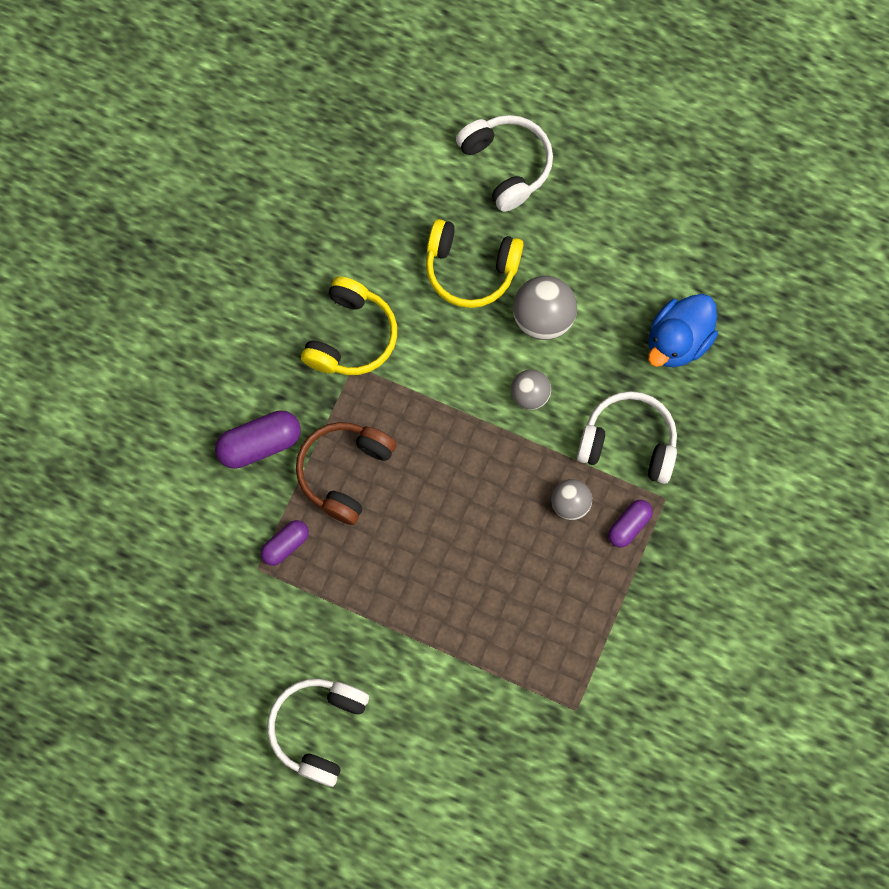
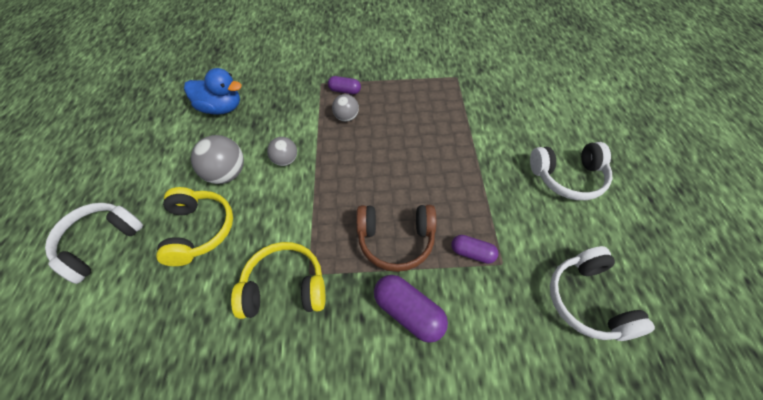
camera: 115 degrees left, 20 degrees down
white headphones [577,391,677,484] -> white headphones moved to [550,246,655,341]

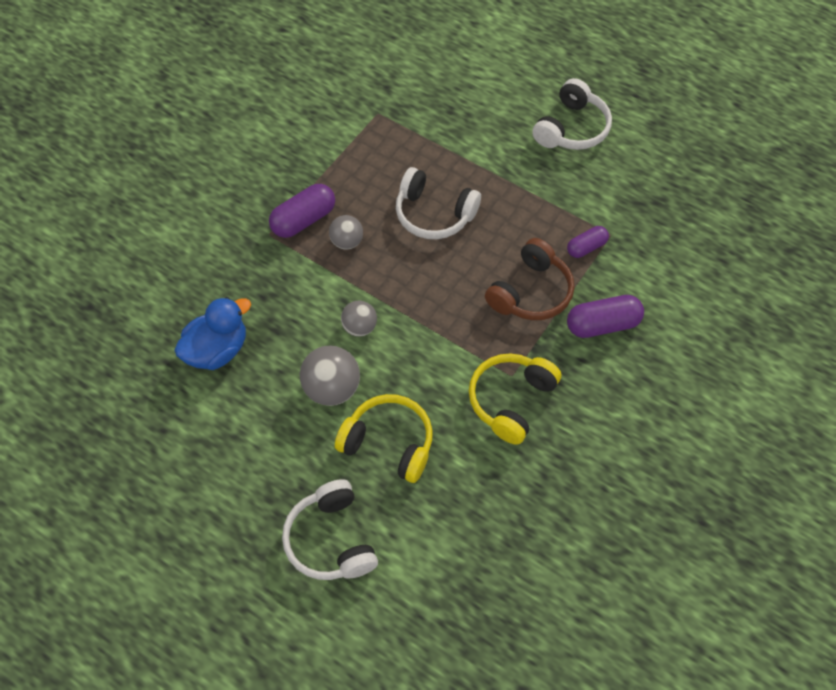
camera: 55 degrees left, 5 degrees up
purple capsule [328,76,361,94] -> purple capsule [269,184,335,238], size x1.61
white headphones [550,246,655,341] -> white headphones moved to [396,167,481,239]

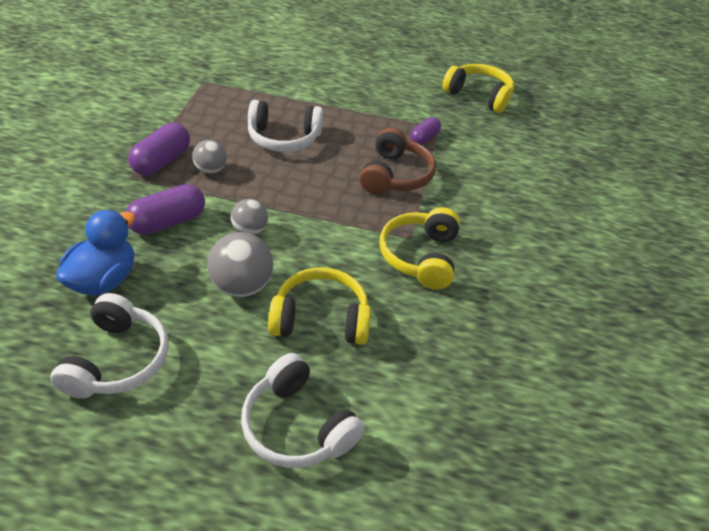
camera: 25 degrees left, 15 degrees down
white headphones [532,78,612,150] -> white headphones moved to [50,293,168,399]
purple capsule [567,295,644,338] -> purple capsule moved to [125,184,205,235]
none -> yellow headphones [442,64,514,113]

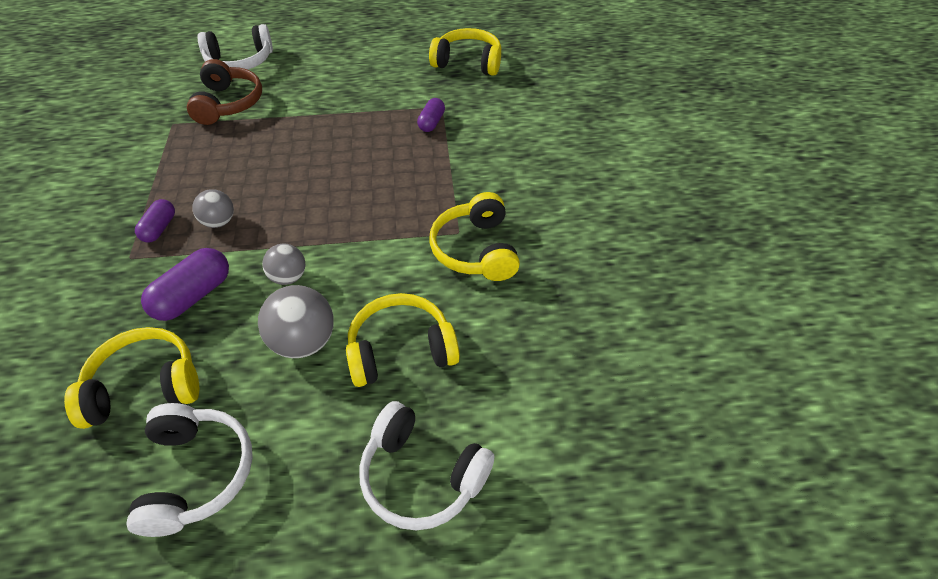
camera: 15 degrees left, 5 degrees up
blue duck [56,210,135,295] -> yellow headphones [64,327,199,429]
purple capsule [128,123,190,175] -> purple capsule [135,199,175,242], size x0.62
white headphones [248,100,323,152] -> white headphones moved to [197,24,273,70]
brown headphones [360,127,436,194] -> brown headphones moved to [187,59,262,125]

